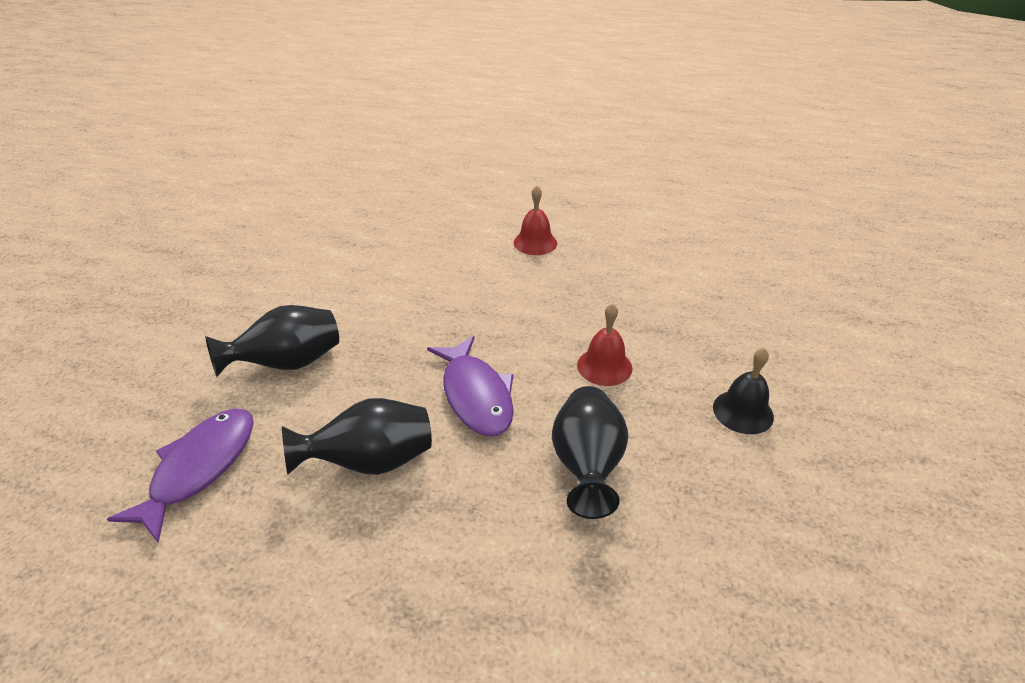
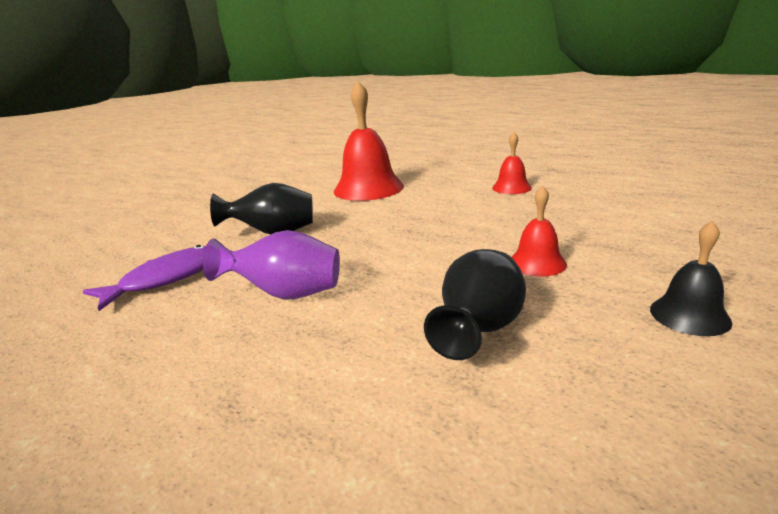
camera: 25 degrees right, 15 degrees down
black vase [282,398,432,475] -> purple vase [203,230,340,300]
purple fish [427,336,514,436] -> none
none -> red bell [334,81,404,201]

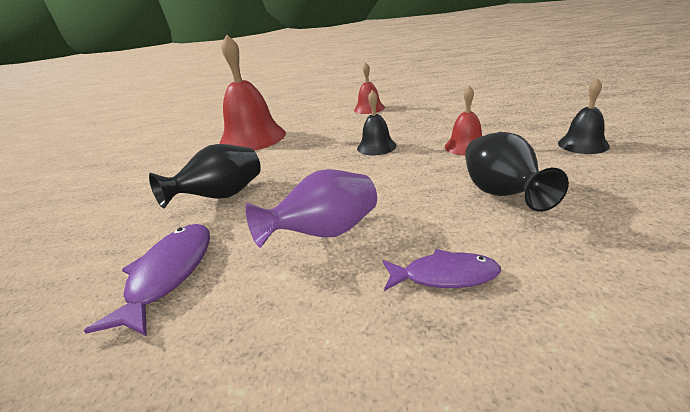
camera: 35 degrees left, 5 degrees up
none -> black bell [357,90,396,155]
none -> purple fish [382,249,501,291]

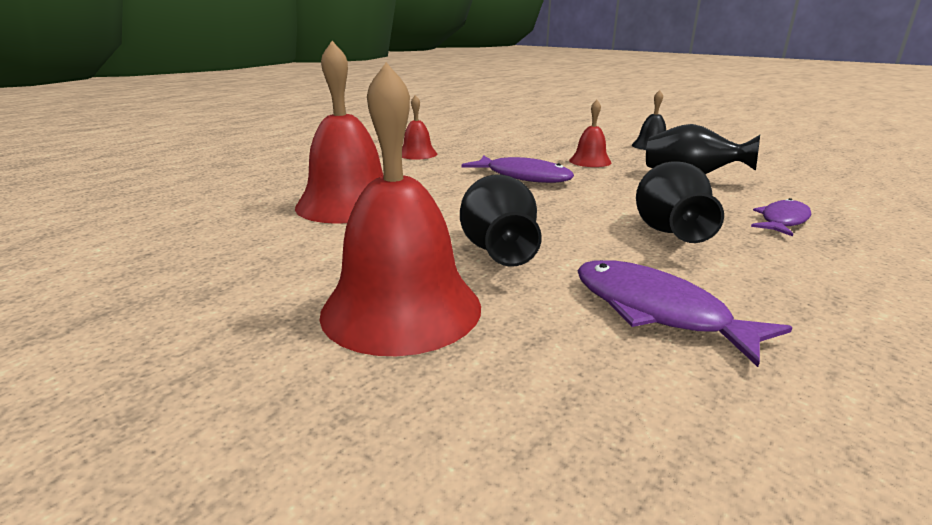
camera: 55 degrees left, 5 degrees down
purple vase [245,169,377,248] -> black vase [636,161,724,243]
black bell [357,90,396,155] -> purple fish [462,155,574,183]
none -> red bell [319,62,481,356]

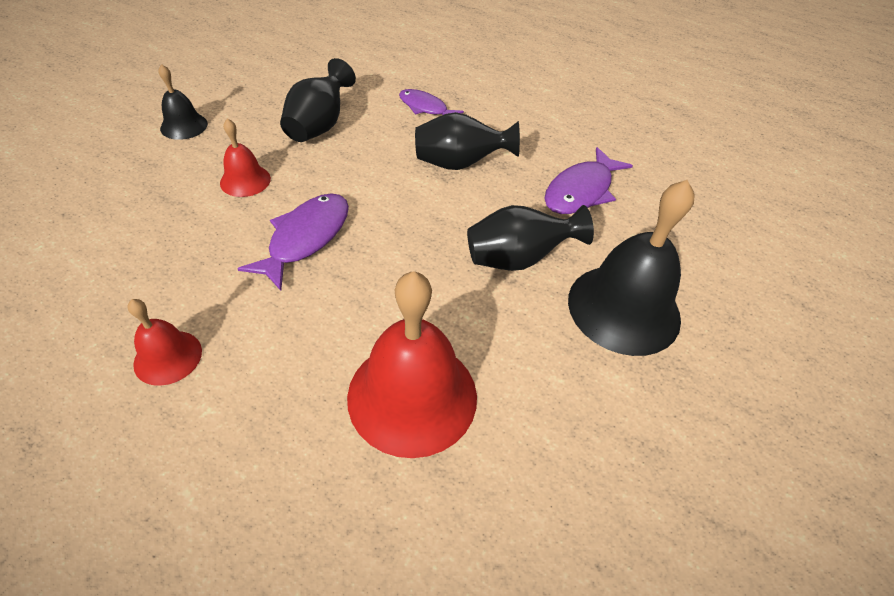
camera: 100 degrees left, 25 degrees up
red bell [319,62,481,356] -> black bell [568,180,694,356]

